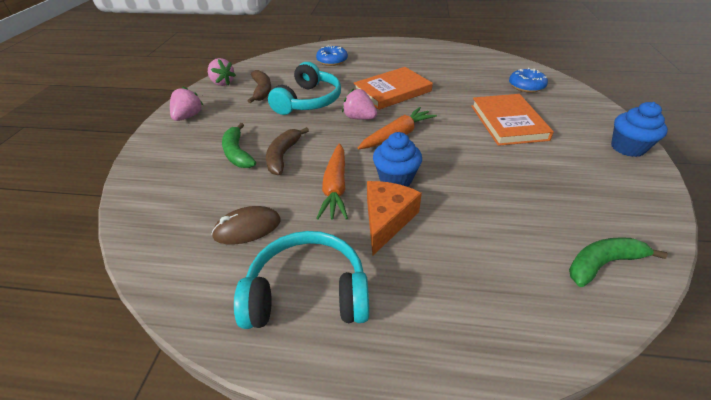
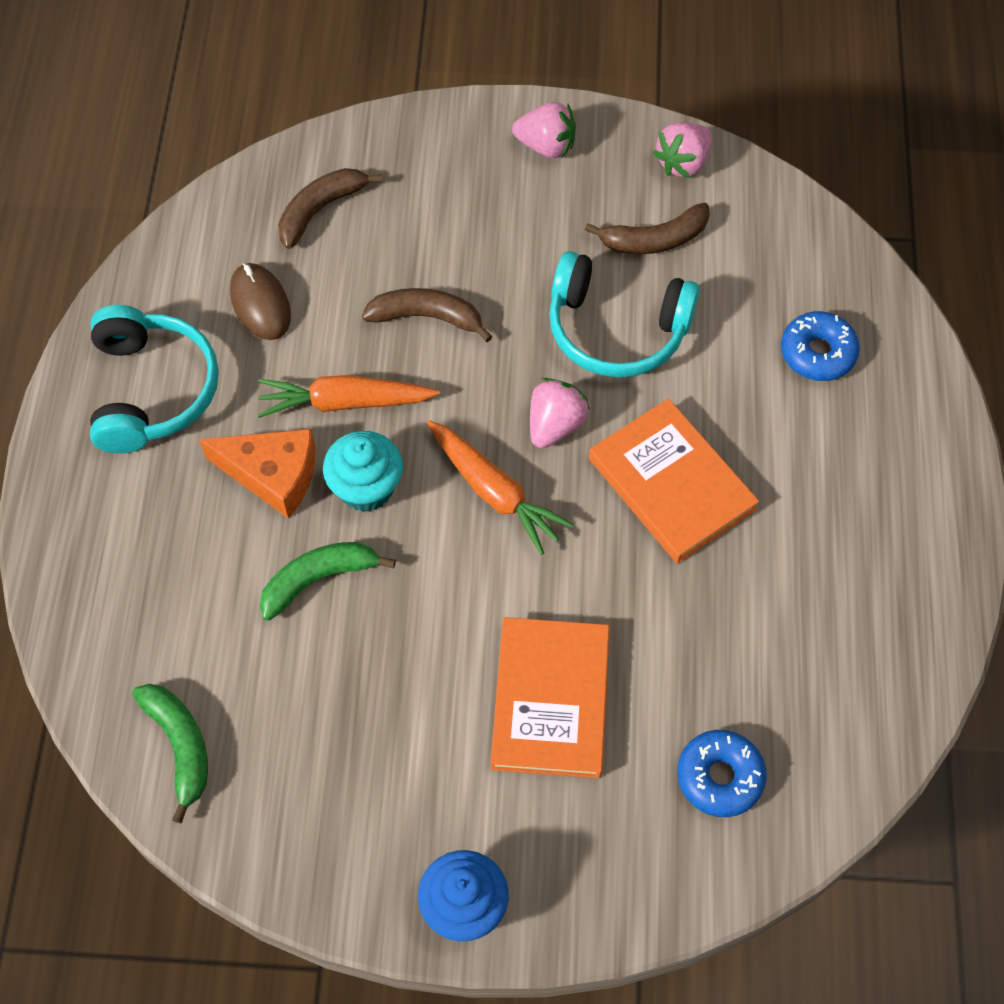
camera: 85 degrees right, 20 degrees up
green banana [222,123,256,168] -> green banana moved to [260,542,396,621]
blue cupcake [373,132,422,187] -> turquoise cupcake [323,431,403,512]
orange book [471,94,554,146] -> orange book turned 75 degrees counterclockwise [491,617,610,778]
none -> brown banana [278,168,383,249]

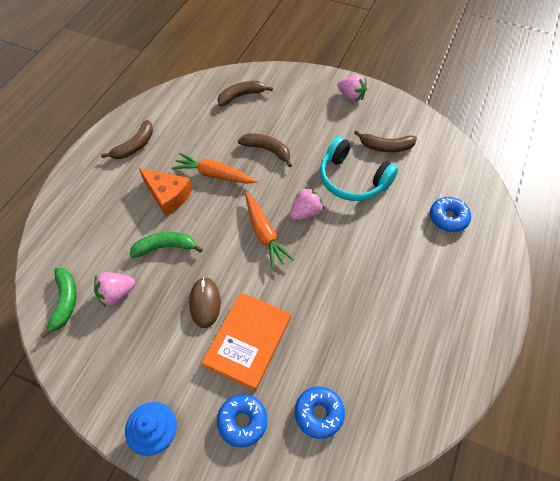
camera: 20 degrees right, 5 degrees down
turquoise headphones [90,305,219,454] -> brown banana [101,120,153,159]
brown mouse [230,263,291,340] -> brown mouse moved to [189,277,221,328]
turquoise cupcake [323,431,403,512] -> none
orange book [589,399,759,564] -> none
pink strawberry [653,122,712,178] -> pink strawberry moved to [94,272,135,307]
none -> blue donut [217,394,268,448]

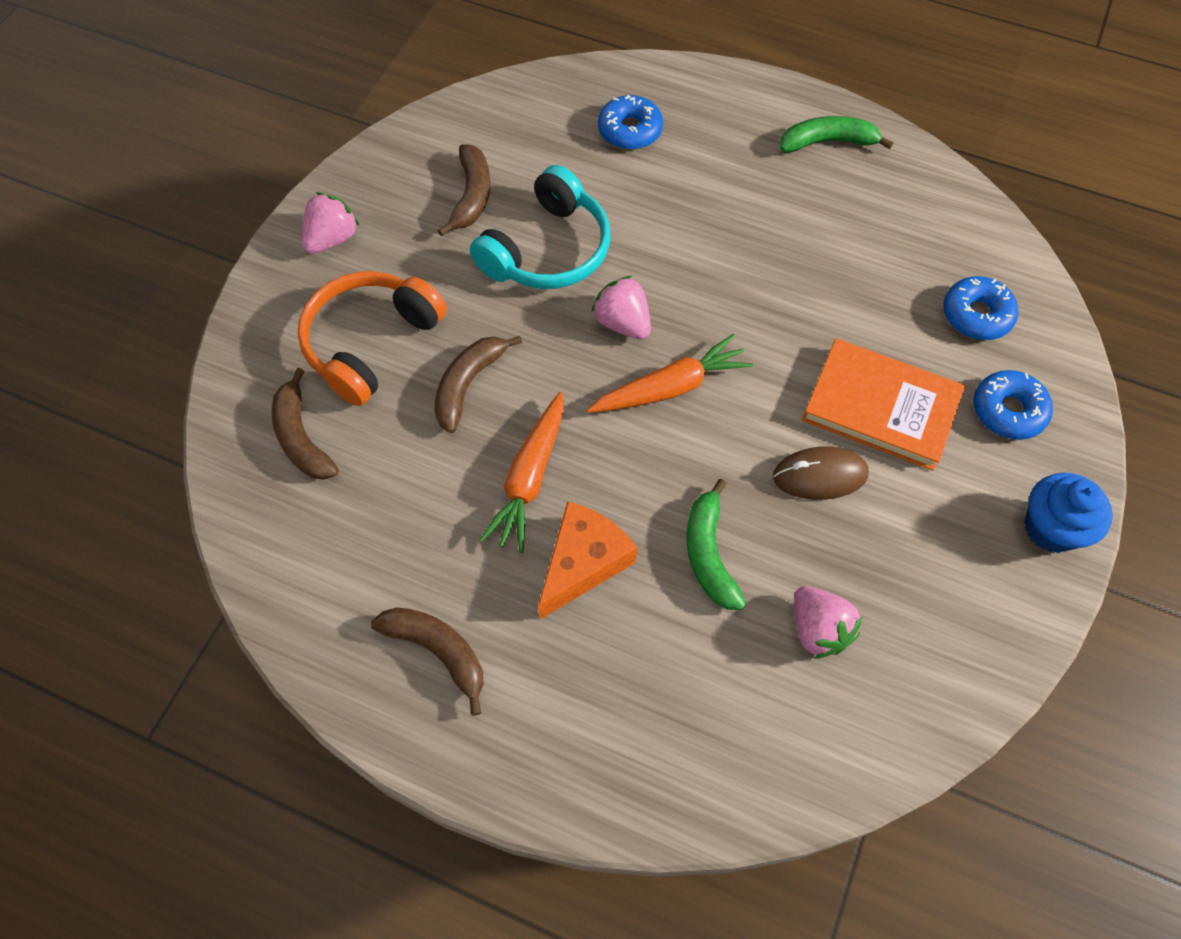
camera: 90 degrees left, 5 degrees up
green banana [40,268,76,339] -> green banana moved to [780,116,894,152]
none -> orange headphones [298,271,447,406]

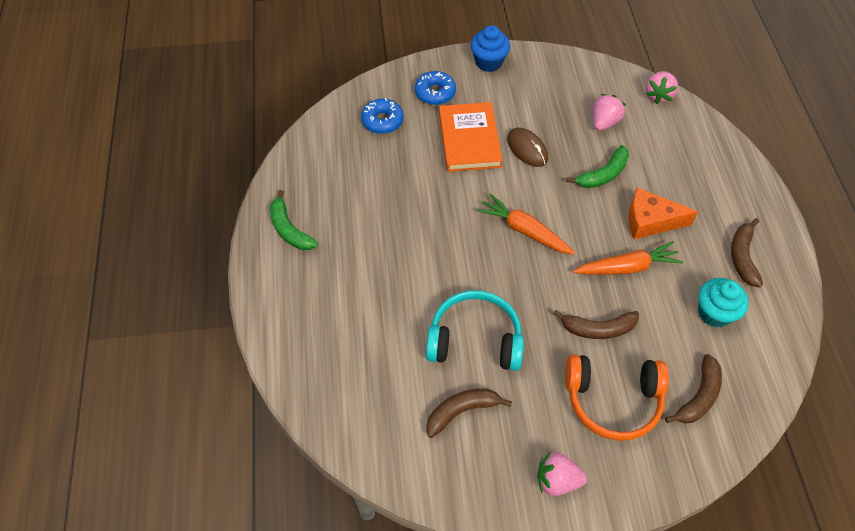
camera: 120 degrees left, 5 degrees down
pink strawberry [591,276,651,340] -> pink strawberry moved to [645,71,678,104]
blue donut [598,95,663,150] -> none
none -> turquoise cupcake [698,278,749,328]

